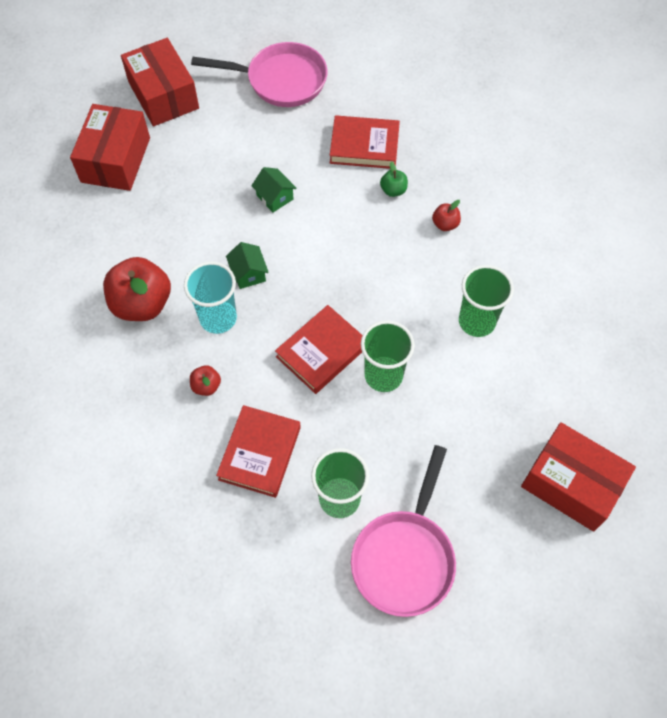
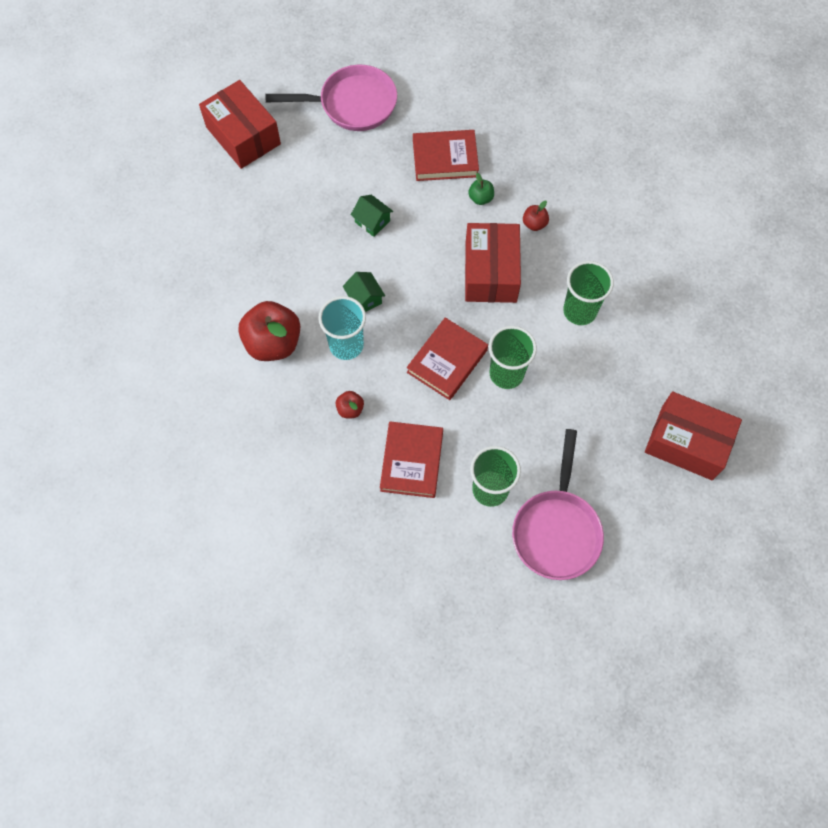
camera: 10 degrees left, 5 degrees up
red box [70,104,150,191] -> red box moved to [465,223,521,303]

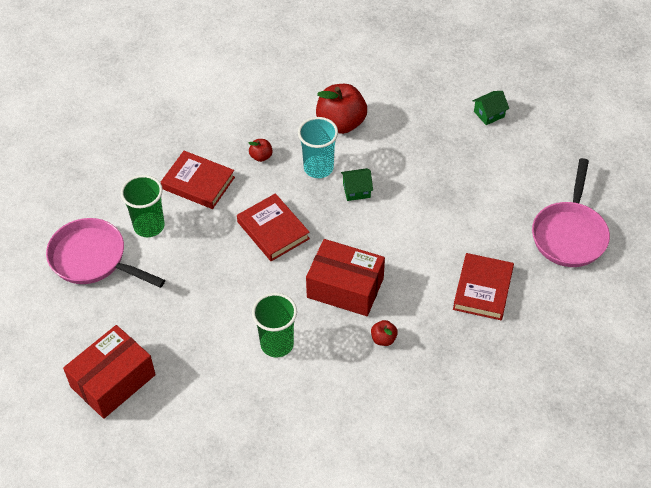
camera: 110 degrees right, 15 degrees down
red box [199,80,281,169] -> none
green house [351,195,393,237] -> green house moved to [472,91,509,125]
green apple [468,173,494,205] -> none
green cup [489,326,537,389] -> none

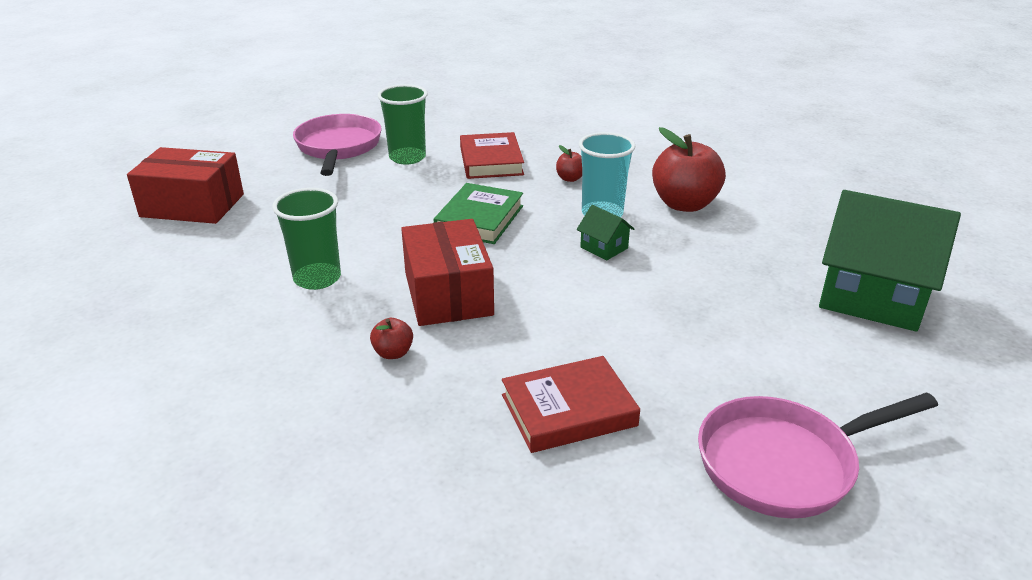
camera: 55 degrees right, 20 degrees down
red book [237,193,310,261] -> green book [434,183,523,244]
green house [472,91,509,125] -> green house [819,190,961,331], size x2.38

